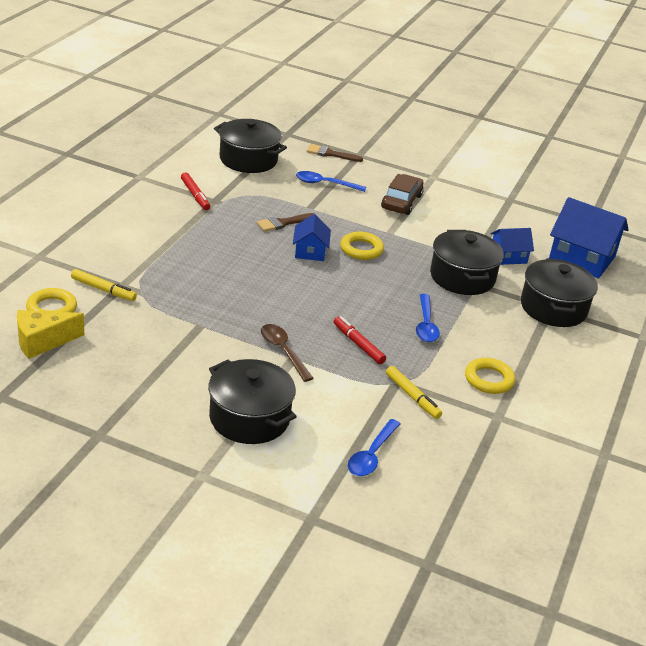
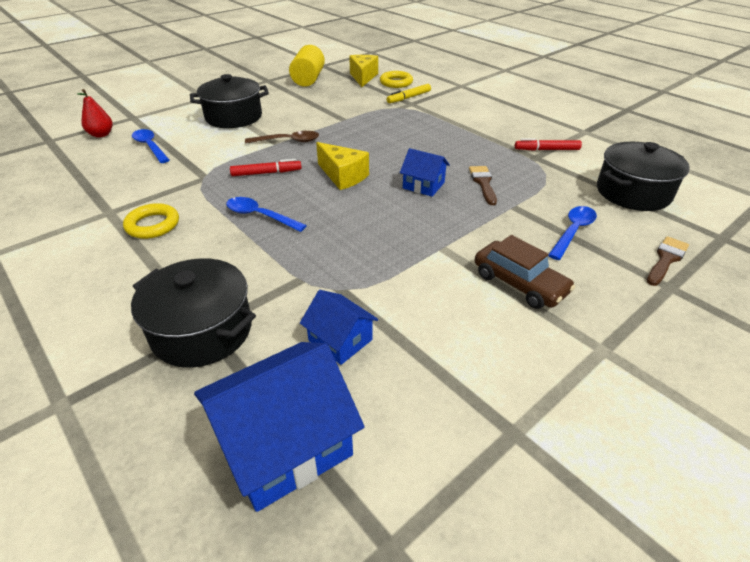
camera: 120 degrees right, 5 degrees up
yellow ring [340,232,384,260] -> none
yellow marker [386,366,442,419] -> none
black pot [430,230,504,295] -> none
blue house [490,228,534,265] -> blue house turned 60 degrees counterclockwise [300,290,378,365]
none -> red pear [77,89,113,138]
none -> yellow cylinder [289,45,325,87]
none -> yellow cheese [316,142,369,190]

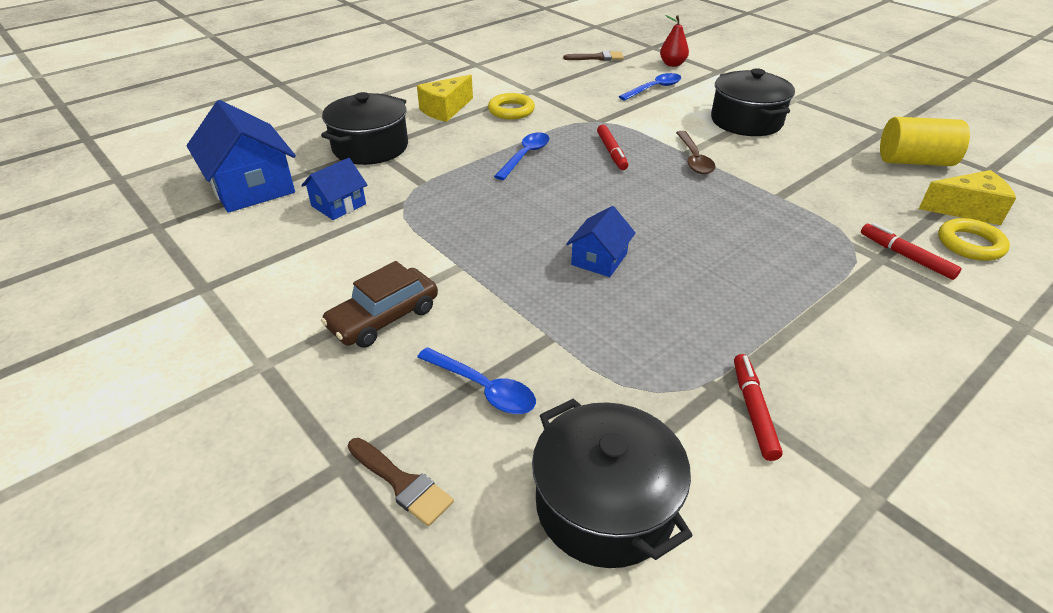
camera: 90 degrees right, 0 degrees up
yellow cheese [316,142,369,190] -> yellow cheese moved to [417,75,473,122]
yellow marker [387,84,431,103] -> red marker [861,223,962,280]
brown brush [469,166,497,205] -> brown brush moved to [563,51,624,61]

